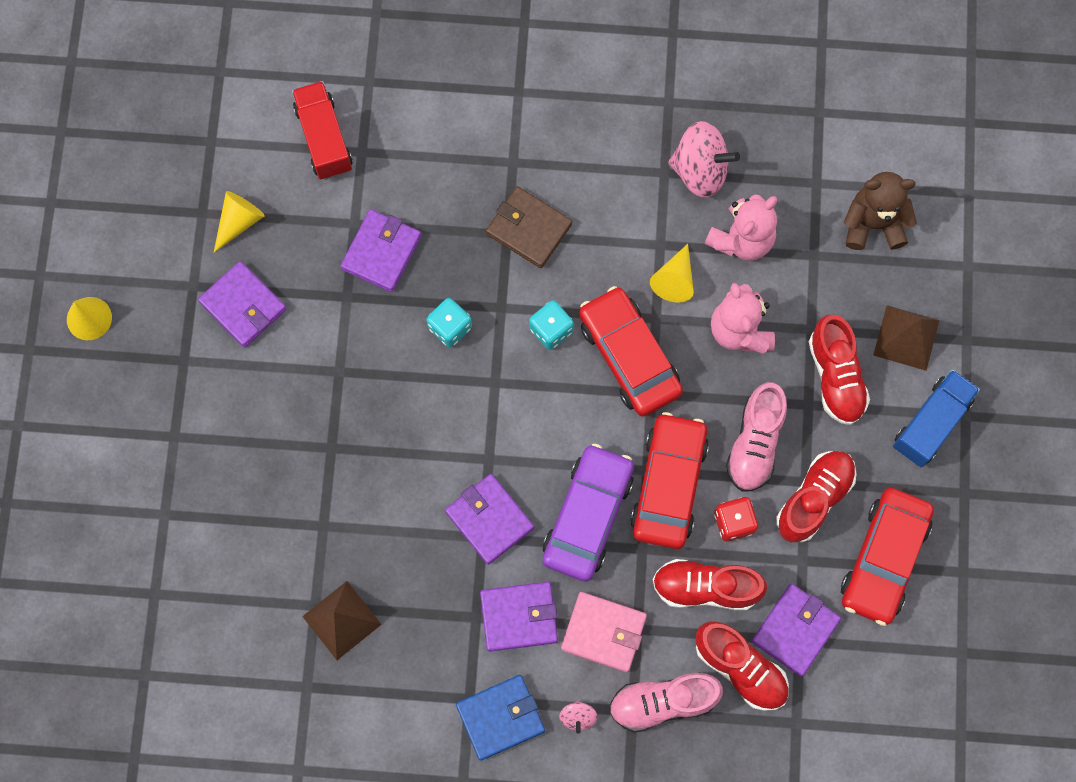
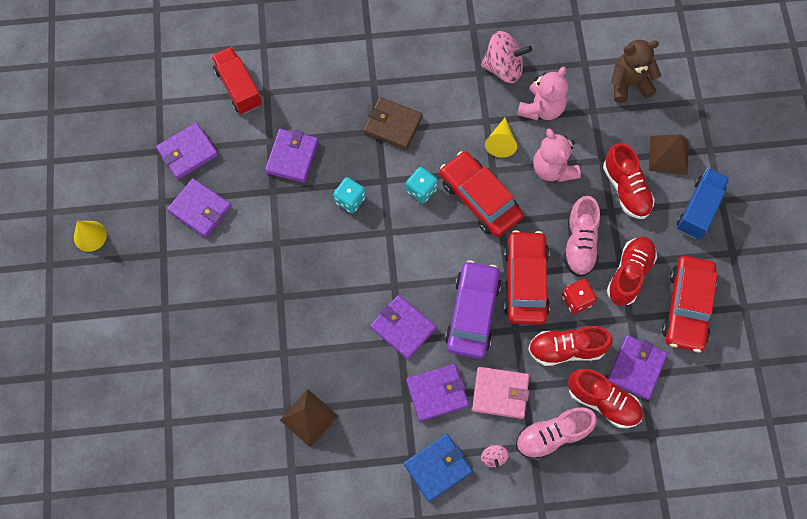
camera: 10 degrees left, 5 degrees down
yellow cone [214,191,265,252] -> purple wallet [156,122,218,180]

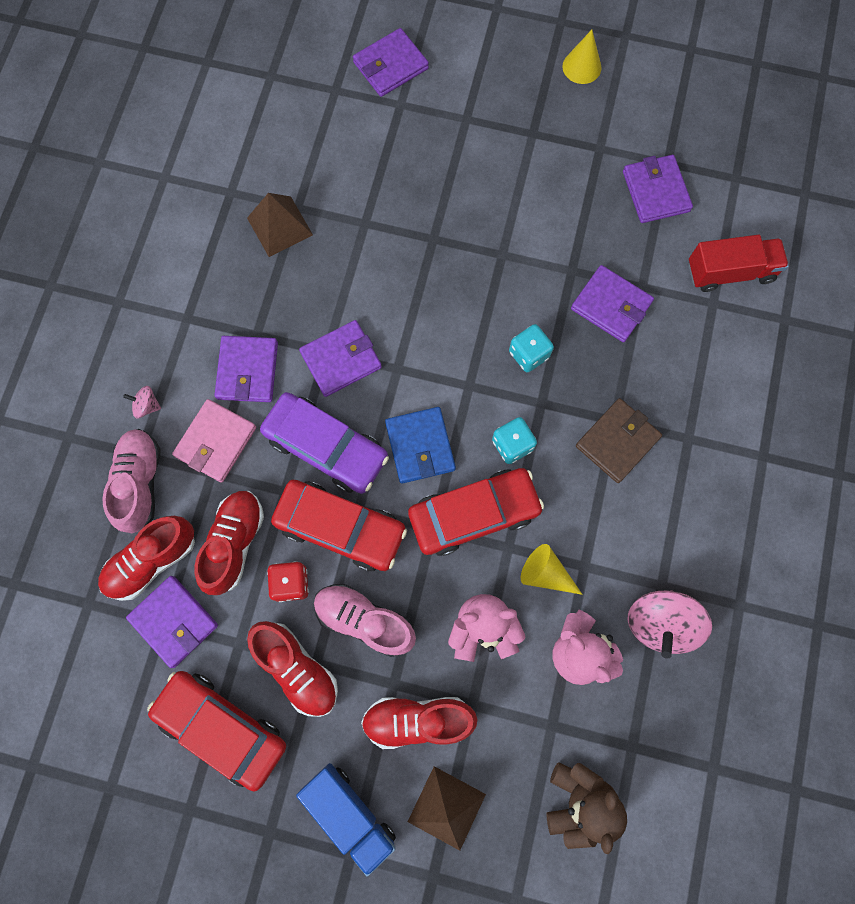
camera: 110 degrees right, 5 degrees up
purple wallet [167,178,232,238] -> purple wallet moved to [353,28,429,97]
blue wallet [404,434,472,502] -> blue wallet moved to [385,407,456,484]

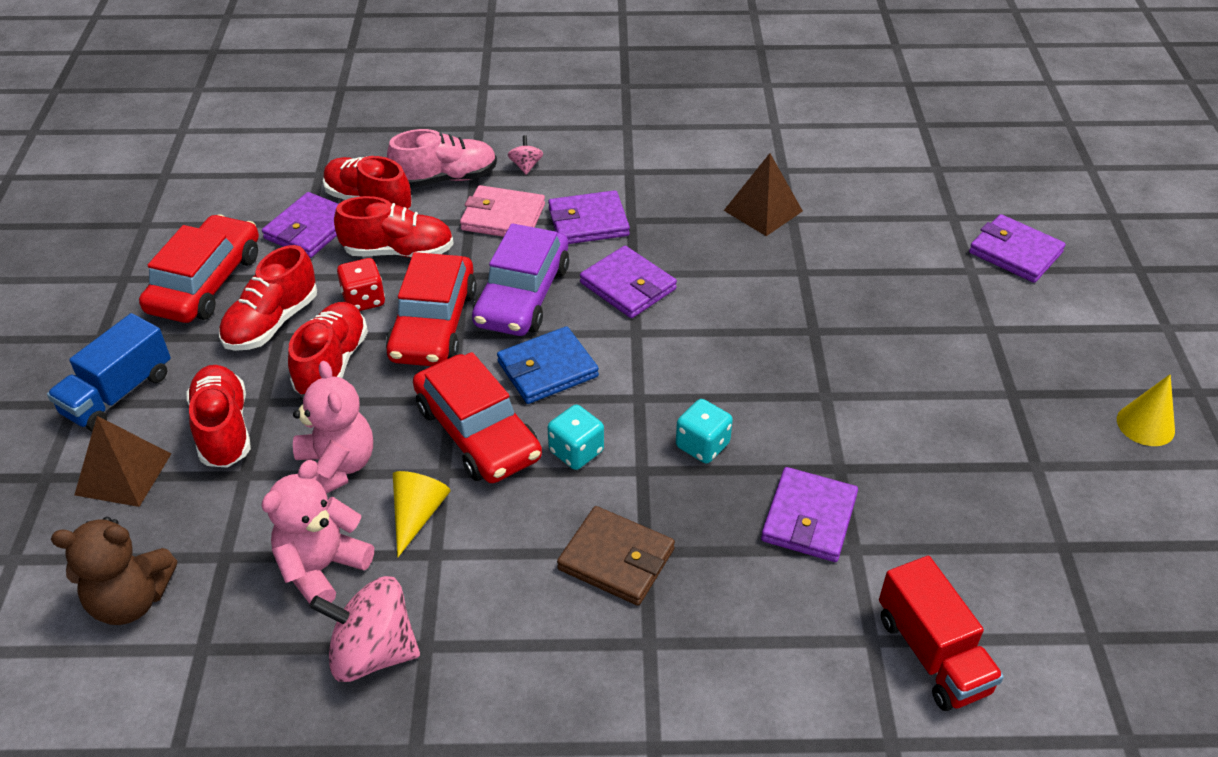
camera: 75 degrees right, 30 degrees down
pink shoe [314,584,416,657] -> red shoe [288,302,368,395]
purple wallet [623,155,693,223] -> none

